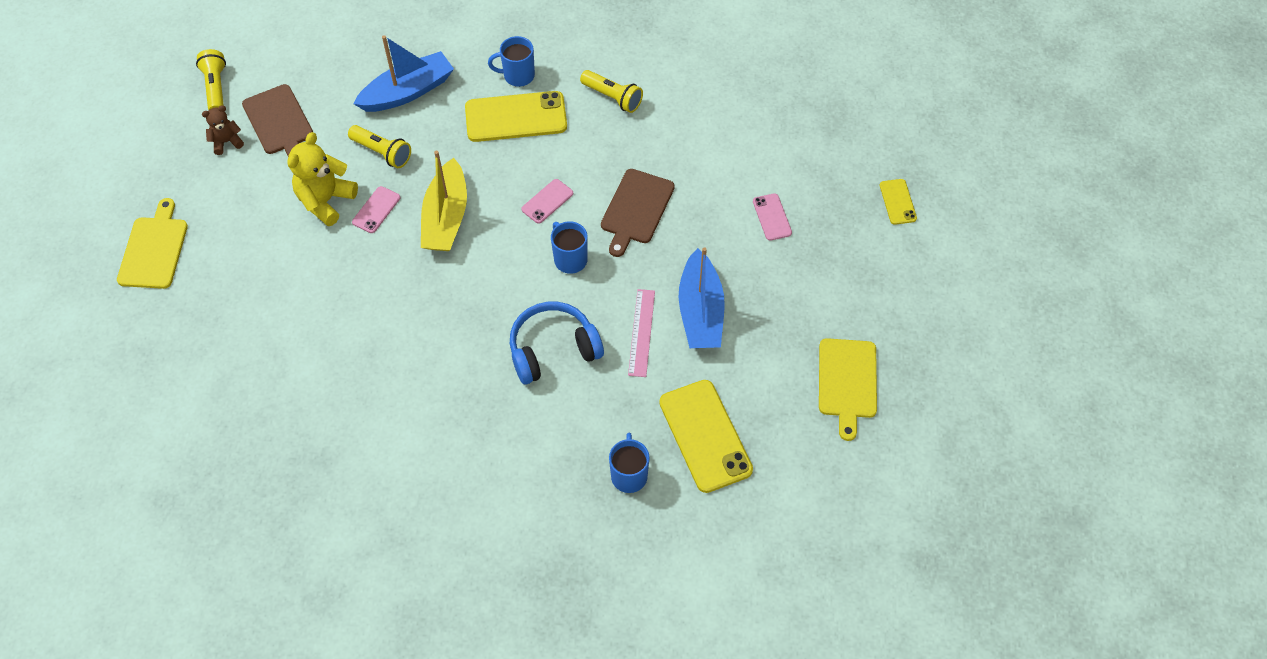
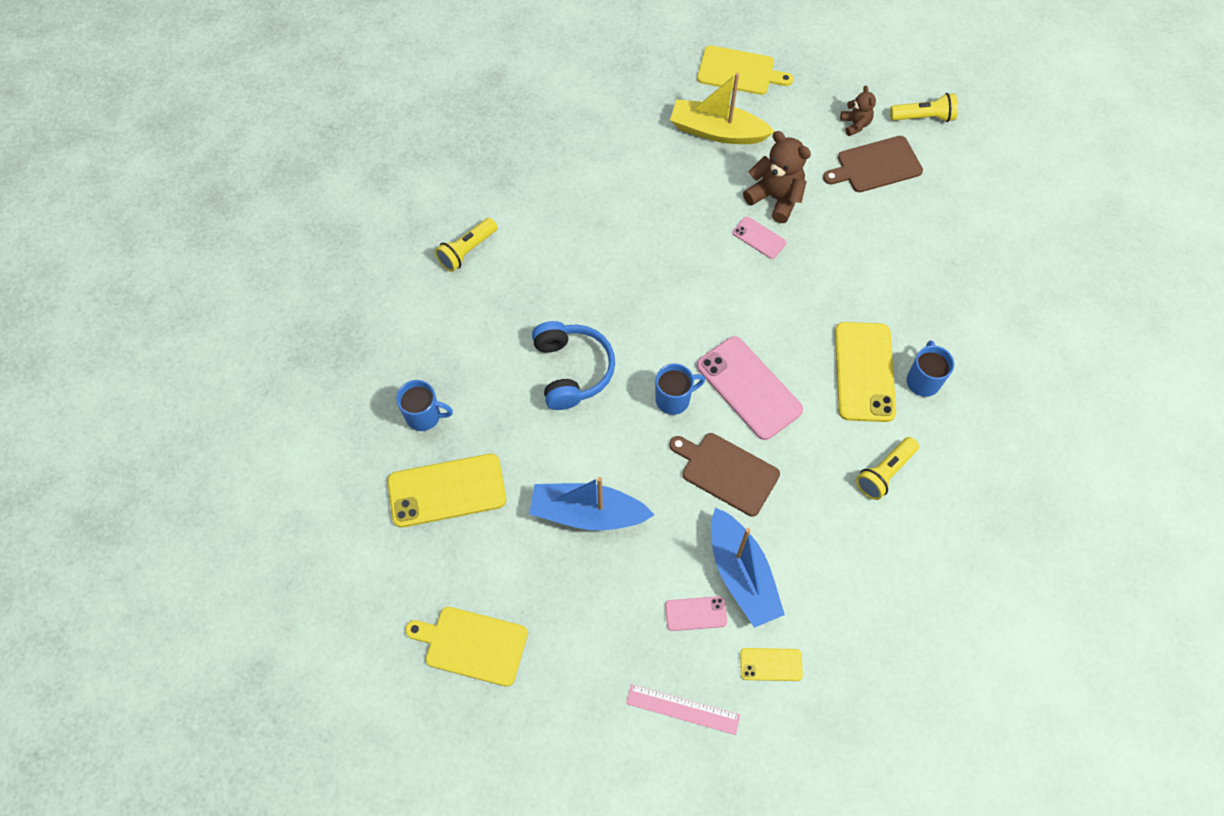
camera: 100 degrees right, 5 degrees up
yellow teddy bear [287,132,358,226] -> brown teddy bear [743,131,811,223]
yellow flashlight [348,125,411,168] -> yellow flashlight moved to [435,218,497,272]
blue boat [353,35,454,112] -> blue boat moved to [711,507,785,628]
yellow boat [421,151,467,251] -> yellow boat moved to [670,73,775,144]
pink phone [521,179,573,224] -> pink phone [697,336,803,440], size x1.99
pink ruler [628,289,655,377] -> pink ruler moved to [626,684,740,735]
yellow phone [880,179,917,225] -> yellow phone moved to [740,648,803,681]

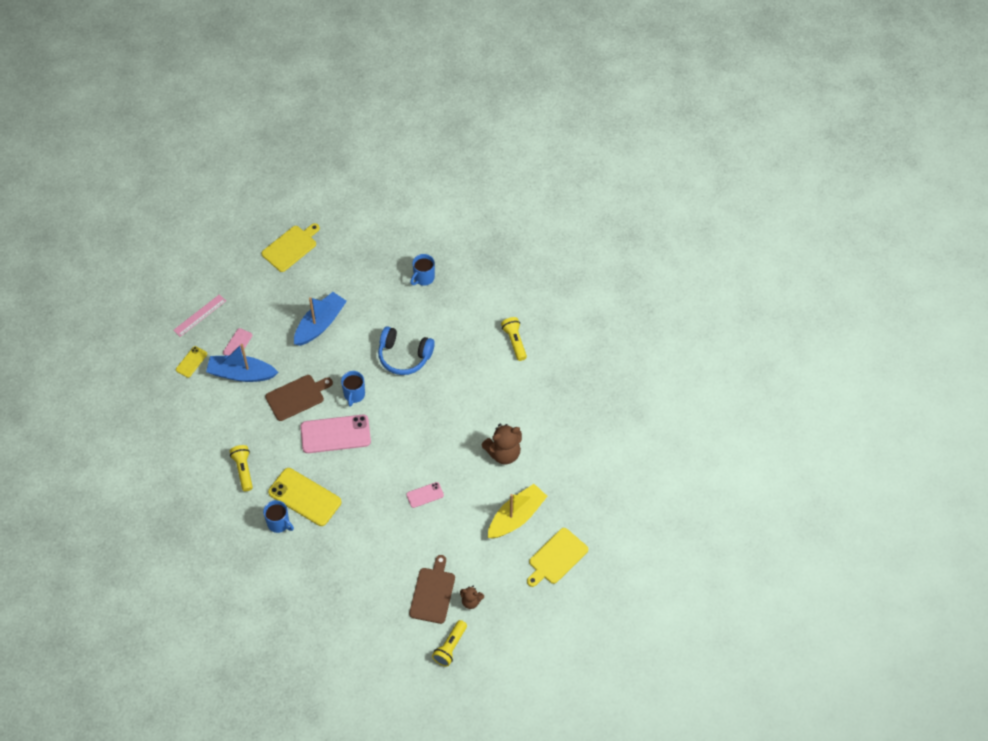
camera: 120 degrees right, 5 degrees down
yellow phone [387,454,506,528] -> none
brown teddy bear [743,131,811,223] -> brown teddy bear moved to [482,424,522,465]

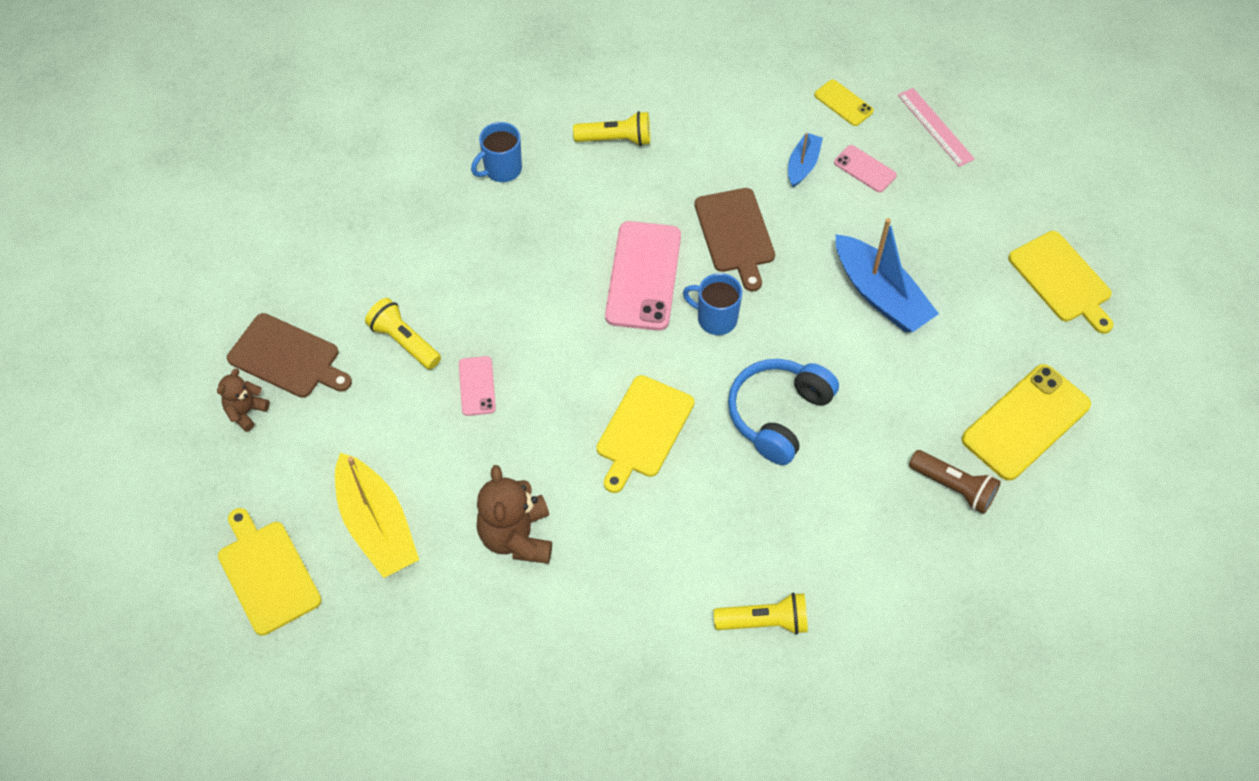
camera: 105 degrees right, 0 degrees up
blue boat [206,344,278,382] -> blue boat [788,132,823,187], size x0.54
yellow phone [268,468,341,526] -> yellow phone moved to [962,364,1091,481]
blue mug [410,254,435,286] -> brown flashlight [909,450,1001,514]
yellow flashlight [432,620,467,667] -> yellow flashlight moved to [365,298,441,370]
none -> yellow cutting board [596,375,694,493]

